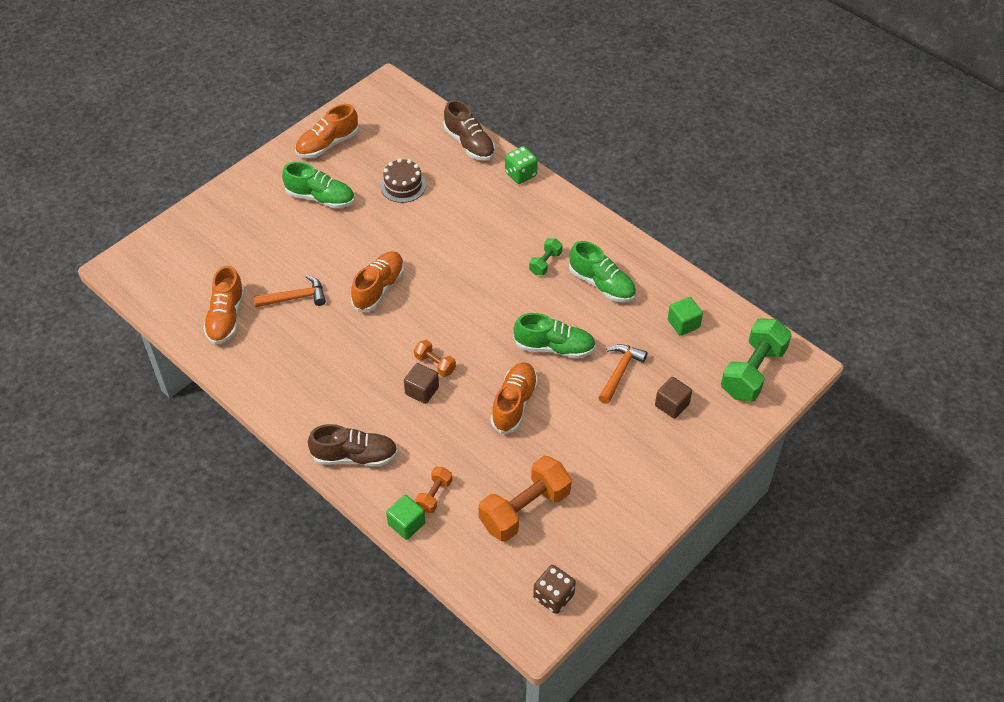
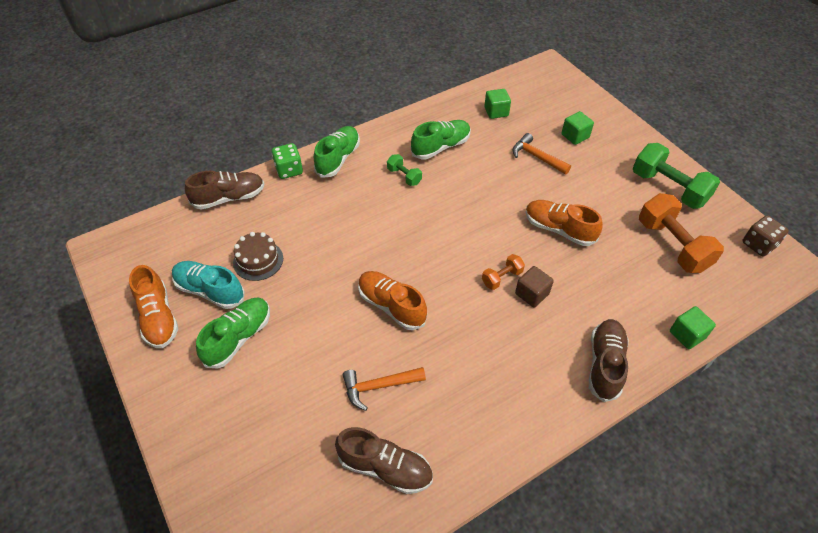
camera: 75 degrees left, 0 degrees up
orange shoe [203,266,245,345] -> brown shoe [335,427,433,494]
orange hammer [254,275,326,307] -> orange hammer turned 105 degrees counterclockwise [343,367,426,411]
orange dumbbell [415,467,452,513] -> none
green shoe [513,313,596,359] -> green shoe moved to [314,126,360,178]
brown cube [655,377,692,419] -> green cube [562,111,594,145]
green dumbbell [721,318,792,401] -> green dumbbell moved to [633,143,720,209]
none -> turquoise shoe [172,261,245,309]

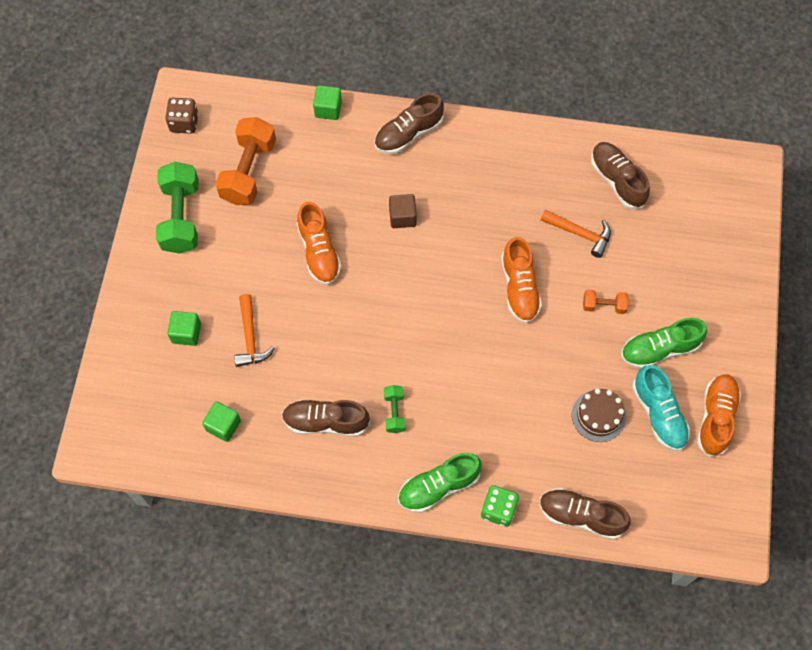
camera: 140 degrees left, 15 degrees up
green shoe [411,120,471,159] -> brown shoe [282,399,370,437]
orange dumbbell [482,254,525,290] -> orange dumbbell moved to [583,289,629,314]

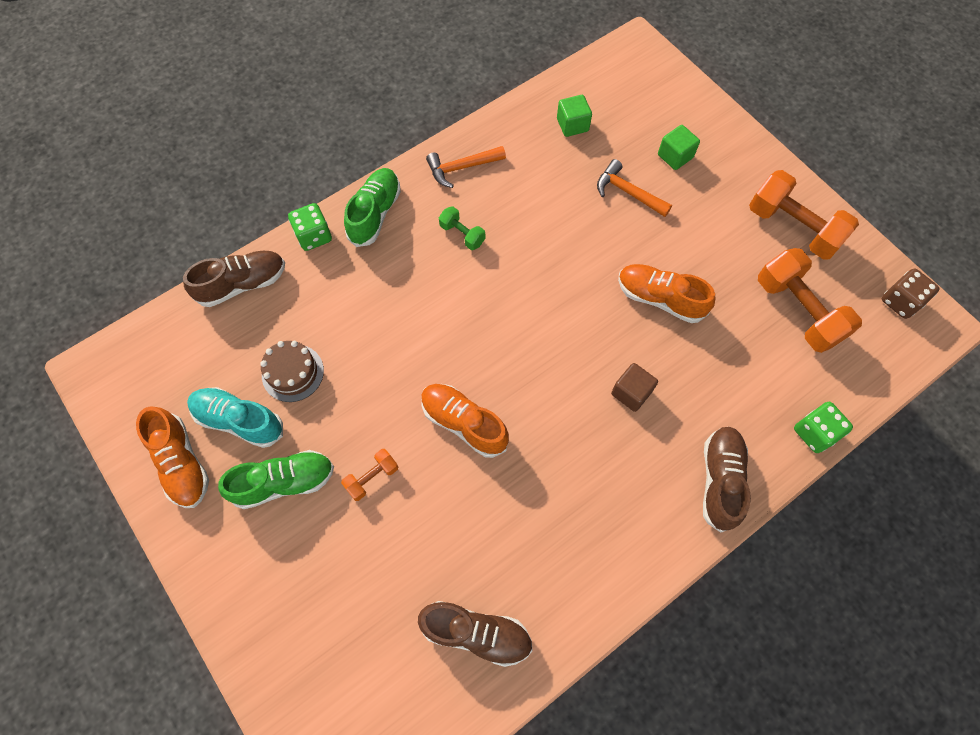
camera: 135 degrees right, 0 degrees up
green dumbbell [156,162,198,254] -> orange dumbbell [749,170,859,260]
brown shoe [282,399,370,437] -> none
green cube [313,85,342,120] -> green dice [794,402,853,453]
orange hammer [541,210,611,258] -> orange hammer moved to [426,146,506,188]
green shoe [621,318,707,369] -> green shoe turned 45 degrees clockwise [218,450,334,509]

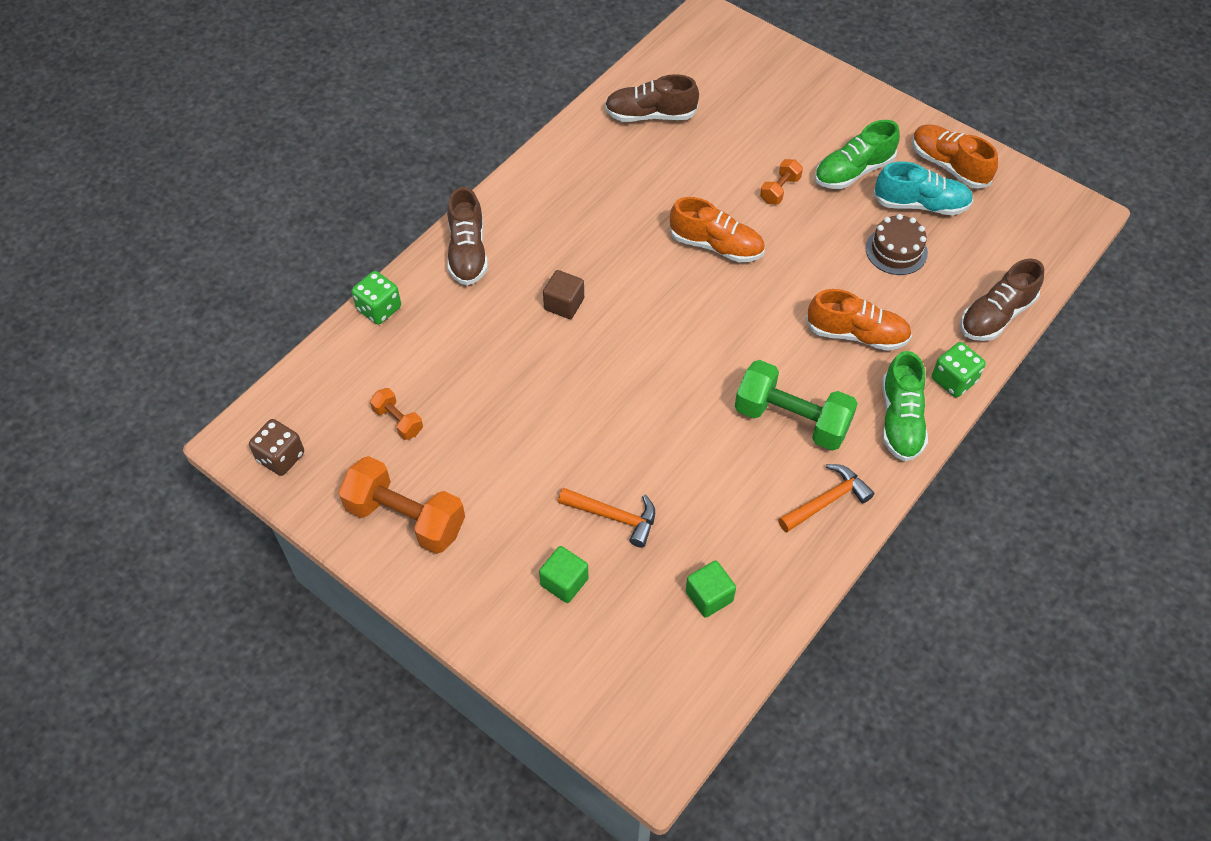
camera: 165 degrees right, 10 degrees down
green dumbbell [439,206,485,250] -> green dumbbell [735,360,858,451], size x2.02
orange shoe [618,264,715,323] -> orange shoe moved to [806,289,912,351]
orange dumbbell [758,248,862,353] -> orange dumbbell [370,388,423,440], size x0.50

